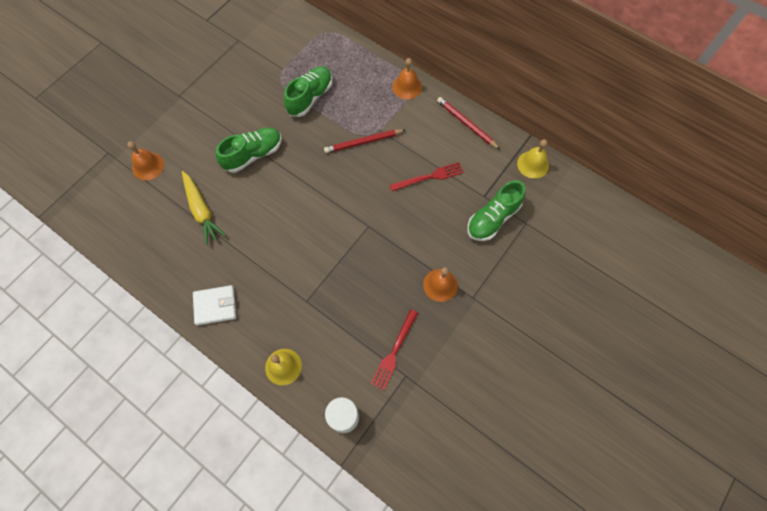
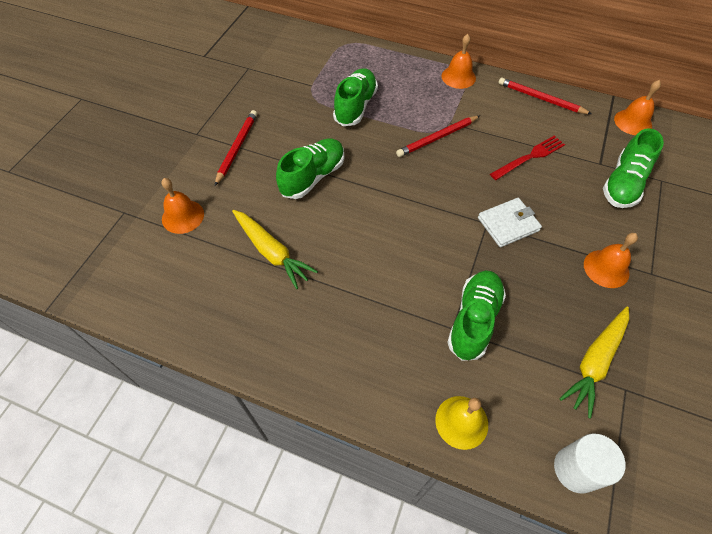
camera: 15 degrees left, 10 degrees down
white wallet [193,285,236,326] -> white wallet moved to [478,198,542,247]
red fork [371,309,418,390] -> yellow carrot [559,307,629,419]
yellow bell [517,140,549,179] -> orange bell [614,80,661,135]
none -> red pencil [215,110,257,186]
none -> green shoe [447,270,506,361]

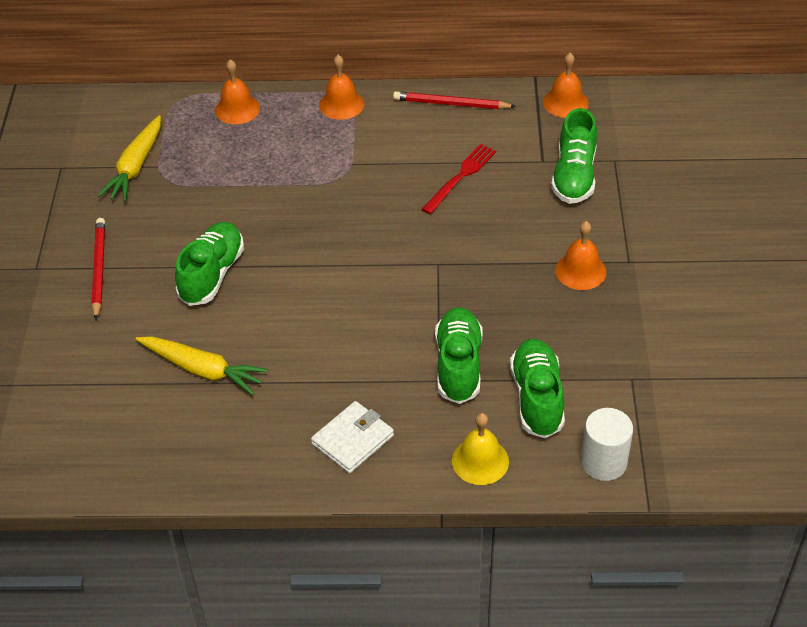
camera: 20 degrees left, 10 degrees down
orange bell [162,178,204,234] -> orange bell moved to [215,59,260,124]
green shoe [333,68,378,126] -> green shoe moved to [510,339,565,438]
red pencil [396,116,480,157] -> none
white wallet [478,198,542,247] -> white wallet moved to [311,401,394,473]
yellow carrot [559,307,629,419] -> yellow carrot moved to [97,115,161,202]

